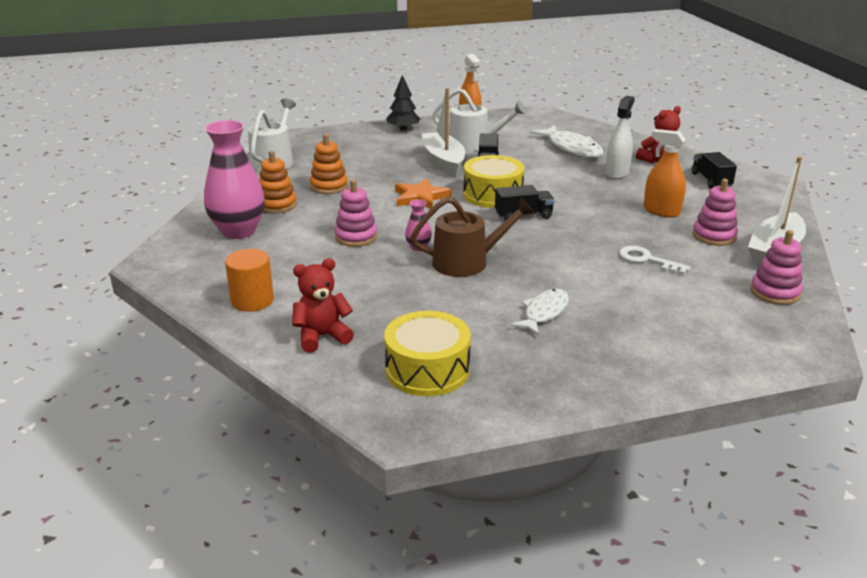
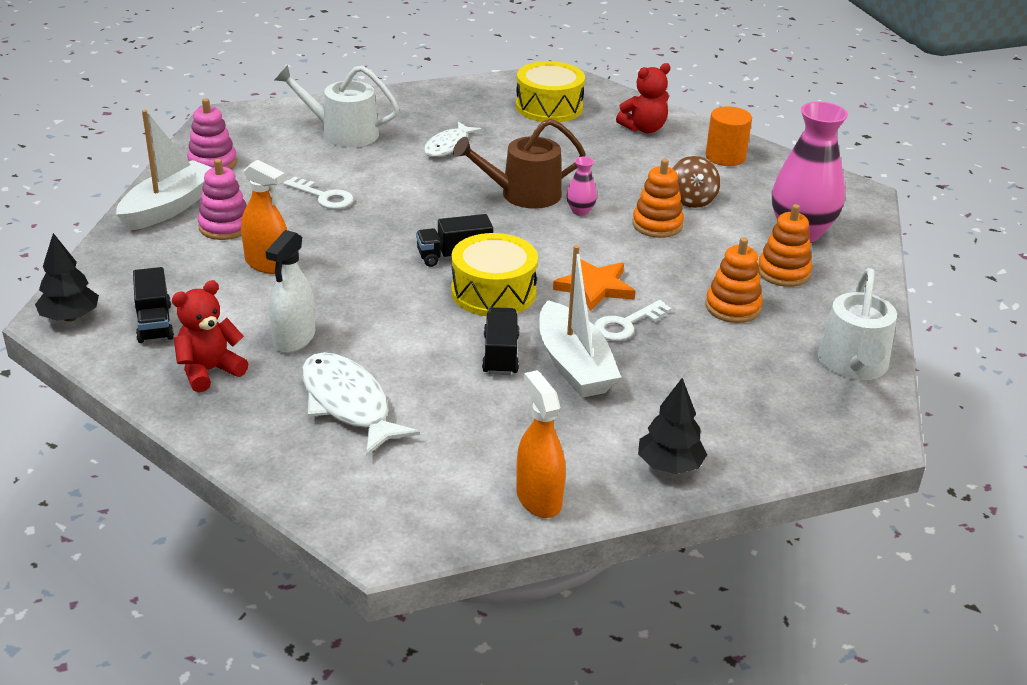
camera: 175 degrees right, 5 degrees up
pink stacking toy [334,179,377,247] -> orange stacking toy [632,159,684,238]
white watering can [433,88,527,151] -> white watering can moved to [275,65,399,147]
none -> black tree [35,233,99,322]
none -> white key [594,300,672,341]
none -> brown spinning top [672,156,720,208]

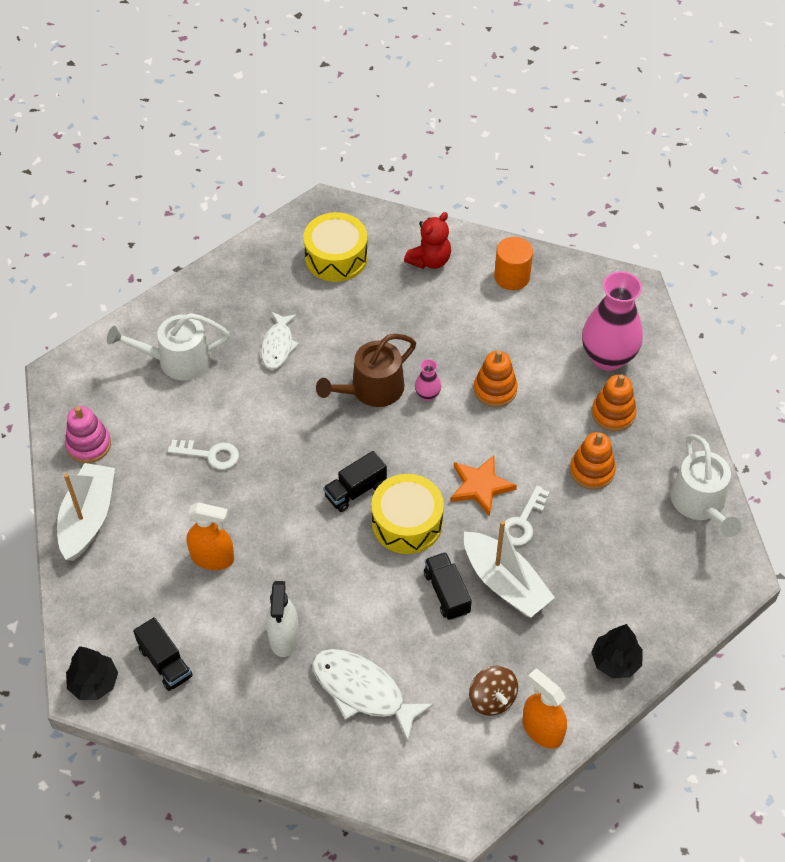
camera: 20 degrees left, 20 degrees up
red teddy bear [172,280,248,392] -> none
pink stacking toy [198,159,247,240] -> none
brown spinning top [672,156,720,208] -> brown spinning top moved to [469,666,518,716]

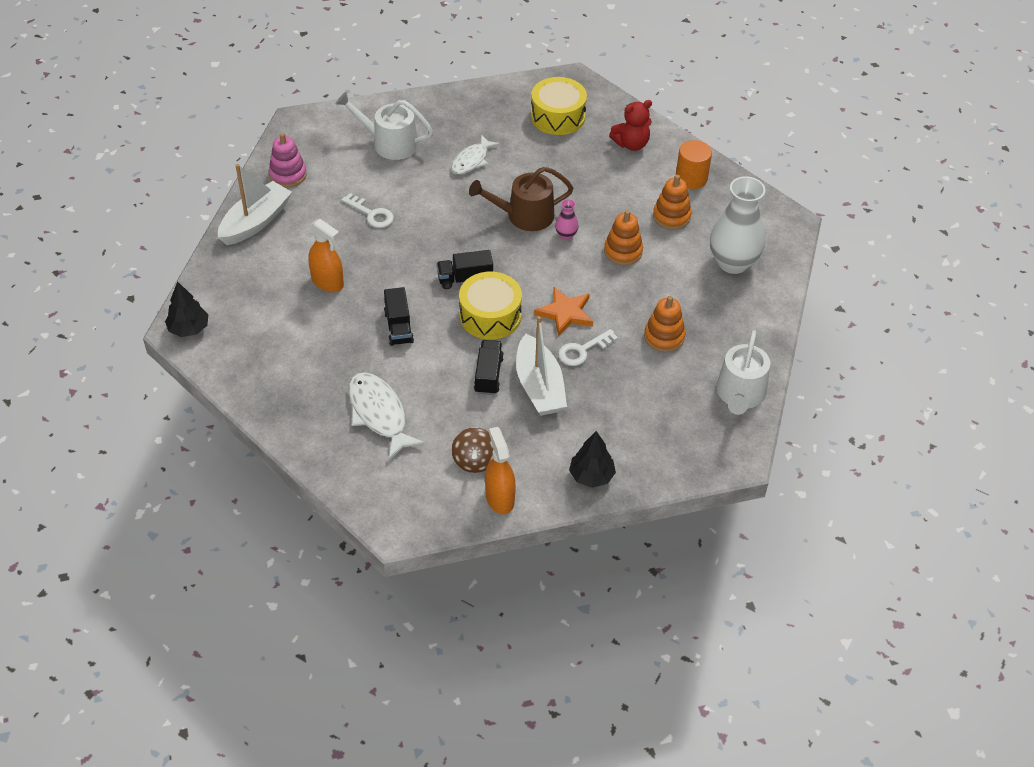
camera: 25 degrees right, 5 degrees down
black truck [133,617,193,691] -> black truck moved to [384,287,414,346]
white spray bottle [266,581,299,657] -> none
pink vase [582,271,643,371] -> white vase [710,176,765,274]
orange stacking toy [592,374,637,432] -> orange stacking toy moved to [653,175,692,230]

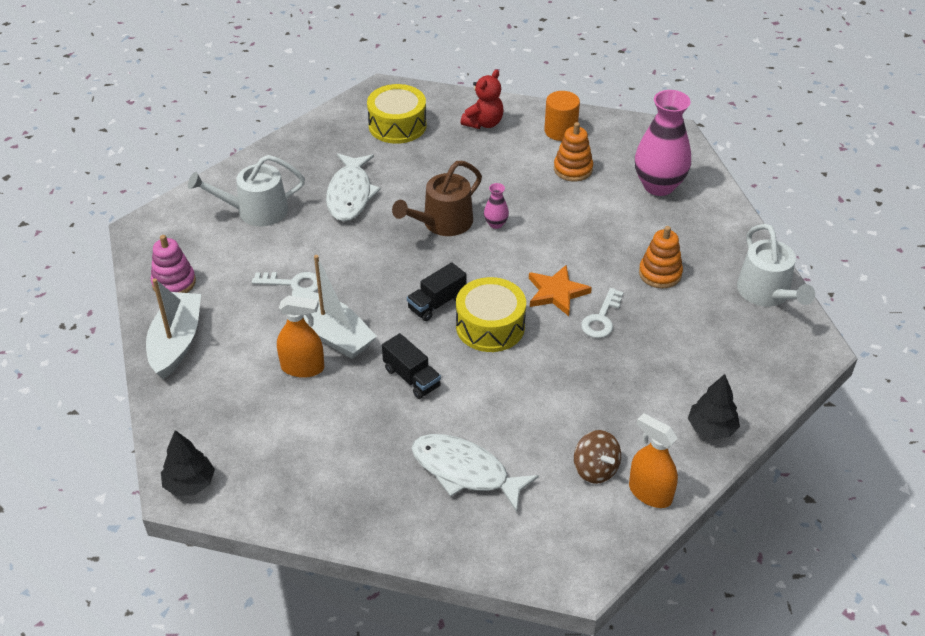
camera: 30 degrees left, 5 degrees down
white fish [451,135,500,174] -> white fish [326,153,381,221], size x1.53
black truck [474,340,504,395] -> none
white boat [516,316,567,416] -> white boat moved to [292,255,377,359]
orange stacking toy [604,210,643,265] -> none
white vase [710,176,765,274] -> pink vase [635,90,691,196]

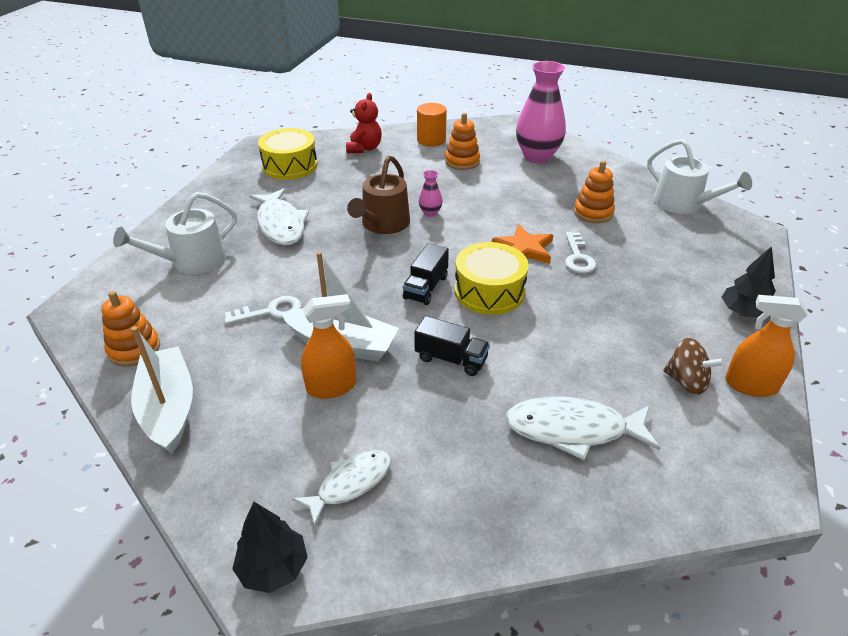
camera: 25 degrees left, 5 degrees down
pink stacking toy [151,235,196,293] -> orange stacking toy [101,291,160,367]
none -> white fish [293,450,391,527]

